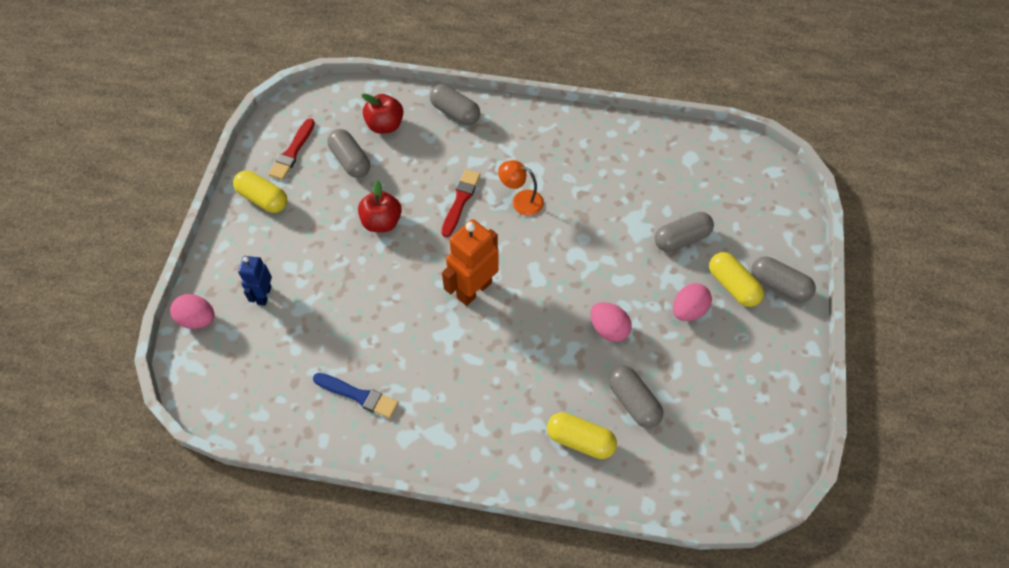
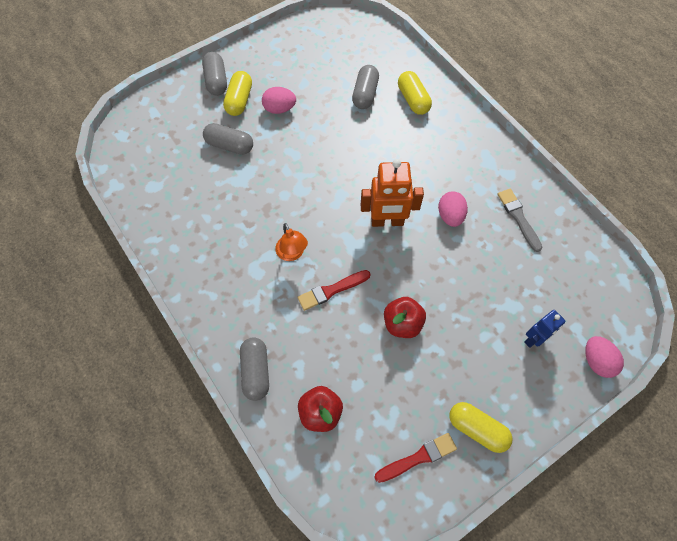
camera: 135 degrees left, 5 degrees up
yellow capsule [233,170,287,213] -> yellow capsule turned 45 degrees counterclockwise [449,402,513,453]
blue brush [313,373,399,418] -> grey brush [497,189,542,252]
grey capsule [327,129,370,178] -> none
pink egg [590,302,632,342] -> pink egg moved to [438,191,468,227]

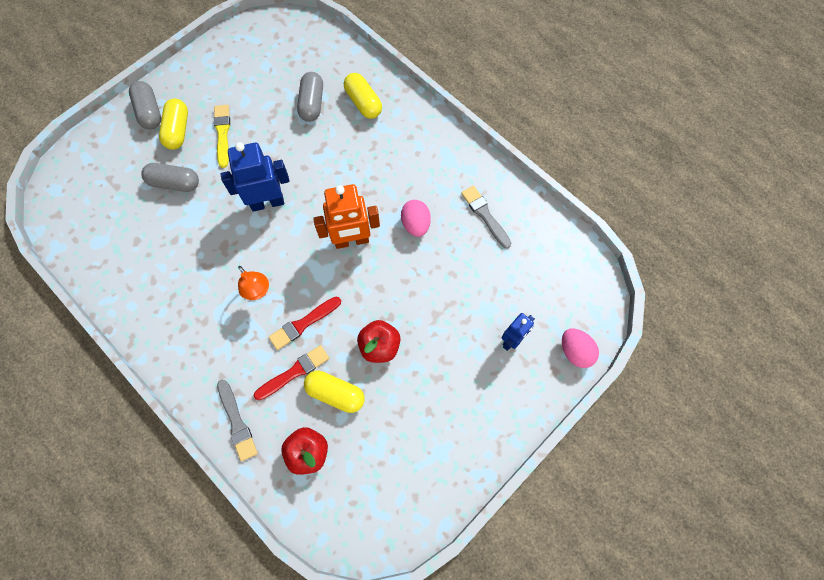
camera: 10 degrees left, 5 degrees up
grey capsule [240,337,269,401] -> grey brush [217,380,258,461]
pink egg [262,87,296,114] -> yellow brush [213,105,230,168]
red brush [374,433,457,483] -> red brush moved to [254,345,329,400]
yellow capsule [449,402,513,453] -> yellow capsule moved to [304,370,365,413]
none -> blue robot [221,142,289,212]

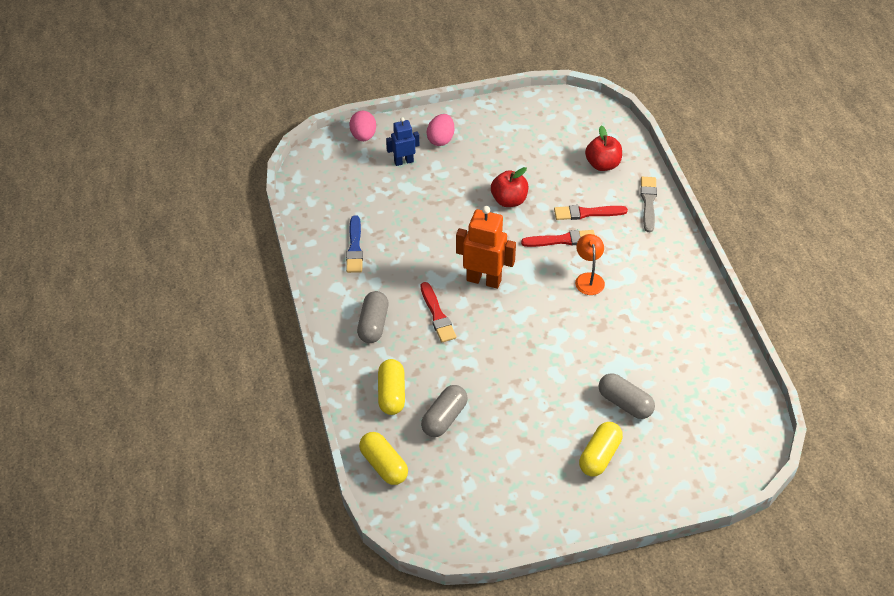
camera: 150 degrees left, 20 degrees down
grey capsule [129,81,161,129] -> grey capsule moved to [357,291,389,343]
yellow brush [213,105,230,168] -> none
blue robot [221,142,289,212] -> none
yellow capsule [304,370,365,413] -> yellow capsule moved to [359,432,408,485]
pink egg [401,200,431,237] -> pink egg moved to [427,114,454,146]
grey brush [461,186,511,249] -> blue brush [346,215,363,273]
none -> red brush [421,282,457,342]

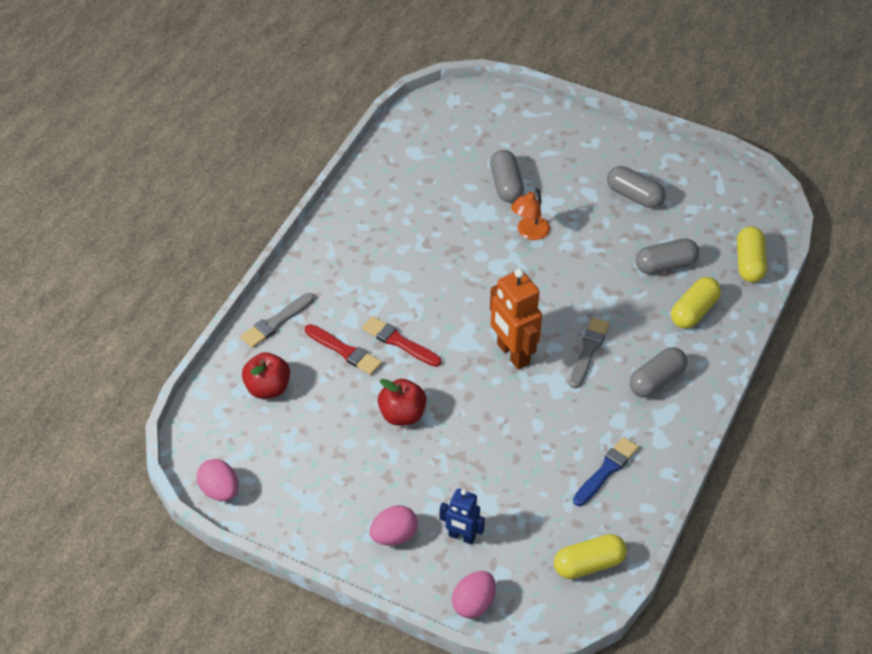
camera: 140 degrees left, 0 degrees up
red brush [421,282,457,342] -> grey brush [569,317,610,388]
orange lamp [575,234,605,295] -> orange lamp moved to [511,188,550,240]
yellow capsule [579,422,623,477] -> yellow capsule moved to [554,534,627,579]
none -> pink egg [197,459,239,501]
none -> grey capsule [607,166,666,208]

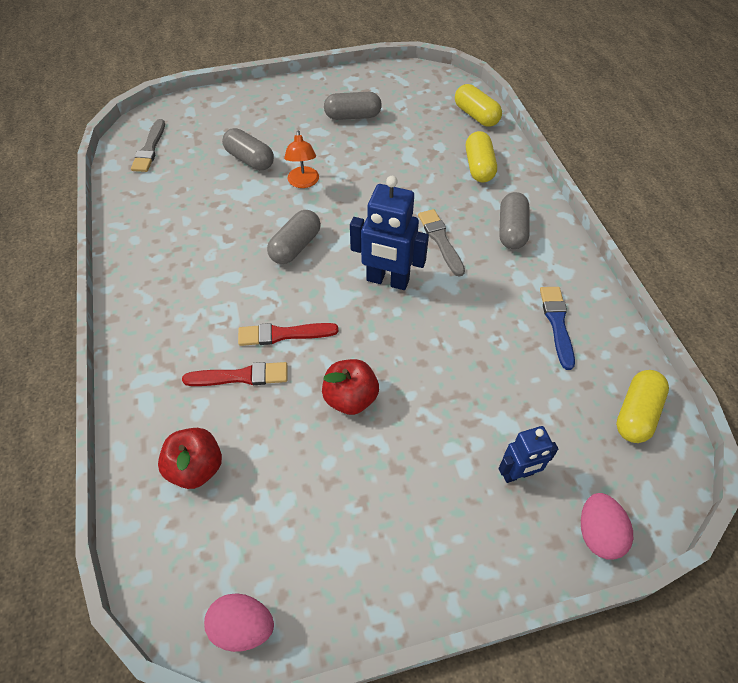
camera: 40 degrees left, 5 degrees up
grey brush [240,293,314,348] -> grey brush moved to [131,119,165,172]
pink egg [370,505,418,546] -> none
orange robot [490,268,542,369] -> blue robot [350,176,429,290]
grey capsule [636,239,699,274] -> grey capsule moved to [267,210,321,264]

